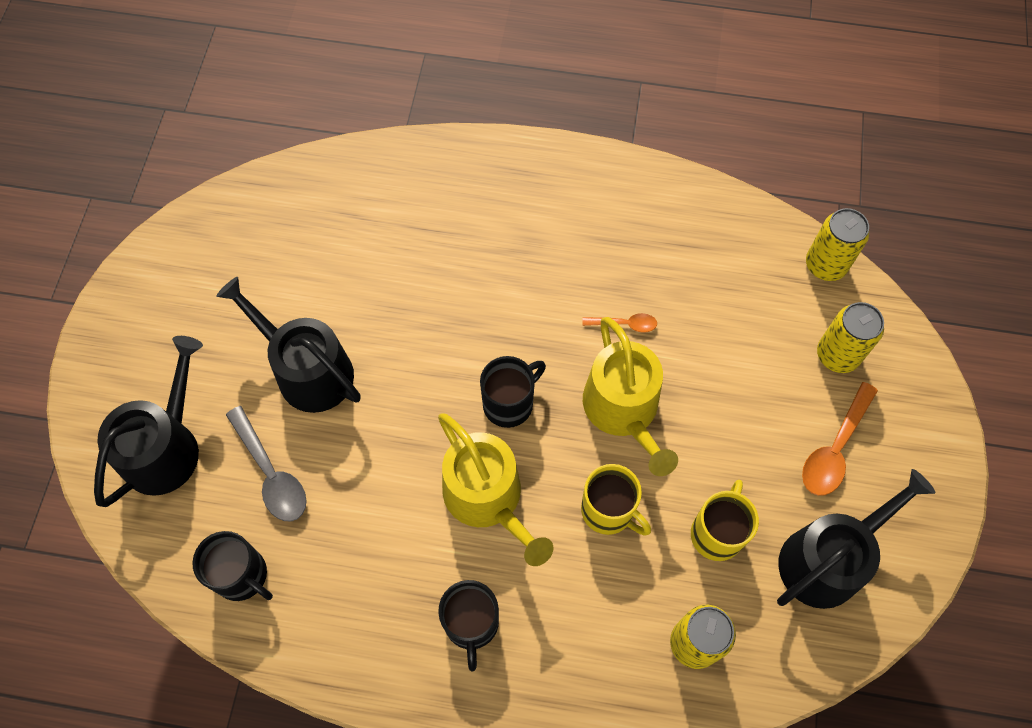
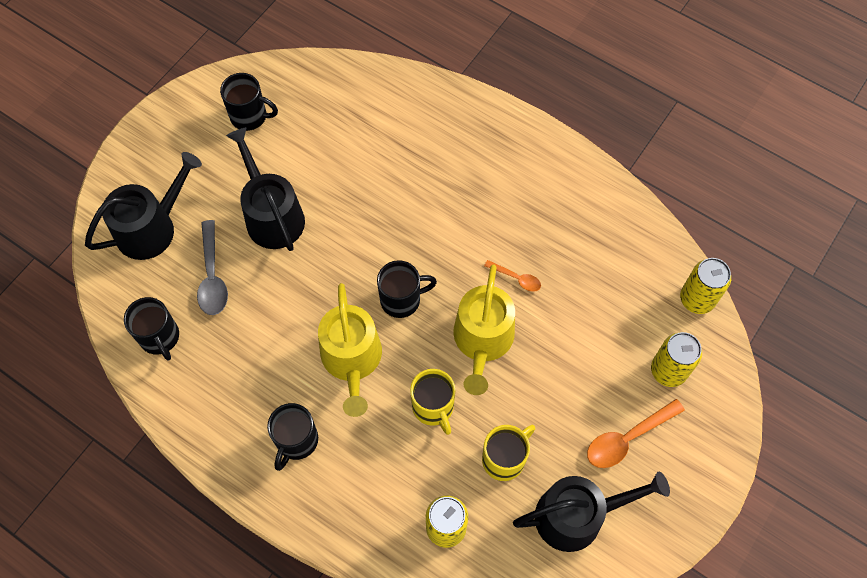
camera: 25 degrees right, 0 degrees up
none -> black mug [220,73,278,131]

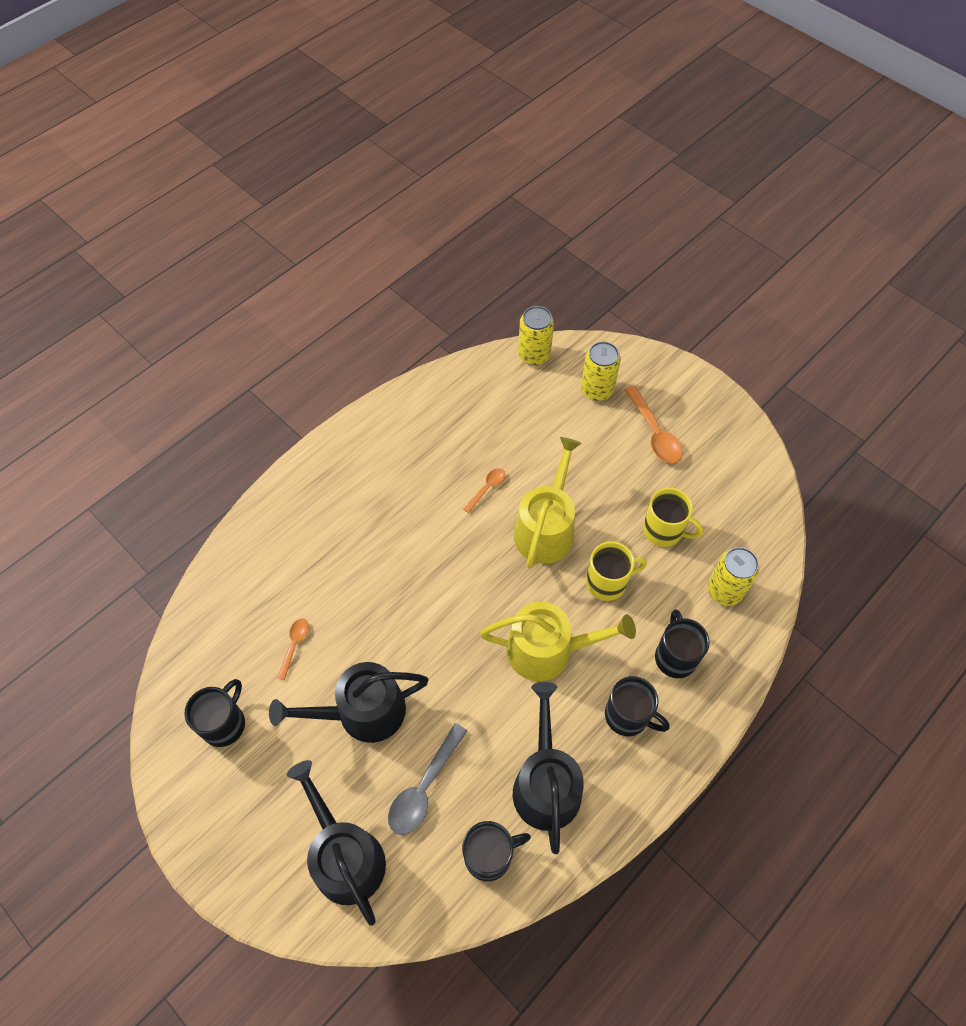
camera: 80 degrees left, 5 degrees down
grey spoon [197,220,228,315] -> grey spoon turned 120 degrees clockwise [388,723,467,835]
black mug [377,260,437,318] -> black mug moved to [655,609,710,678]
yellow watering can [453,265,515,395] -> yellow watering can turned 90 degrees counterclockwise [514,437,582,568]
yellow mug [482,425,535,481] -> yellow mug turned 150 degrees clockwise [643,488,703,547]
black watering can [513,472,670,552] -> black watering can moved to [513,682,584,854]
none -> orange spoon [277,619,309,680]

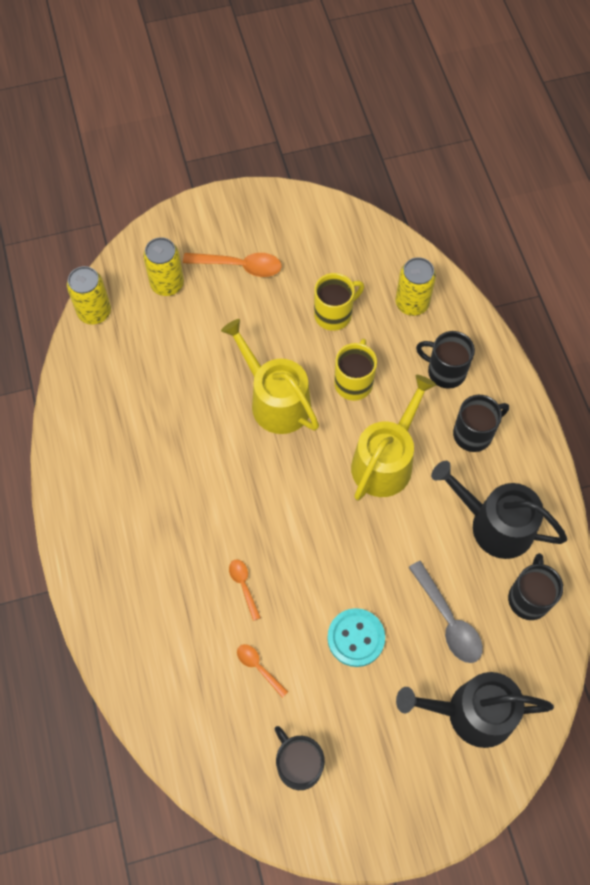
camera: 60 degrees left, 5 degrees up
black watering can [269,662,429,743] -> turquoise button [327,608,385,667]
orange spoon [463,468,505,513] -> orange spoon moved to [229,560,261,621]

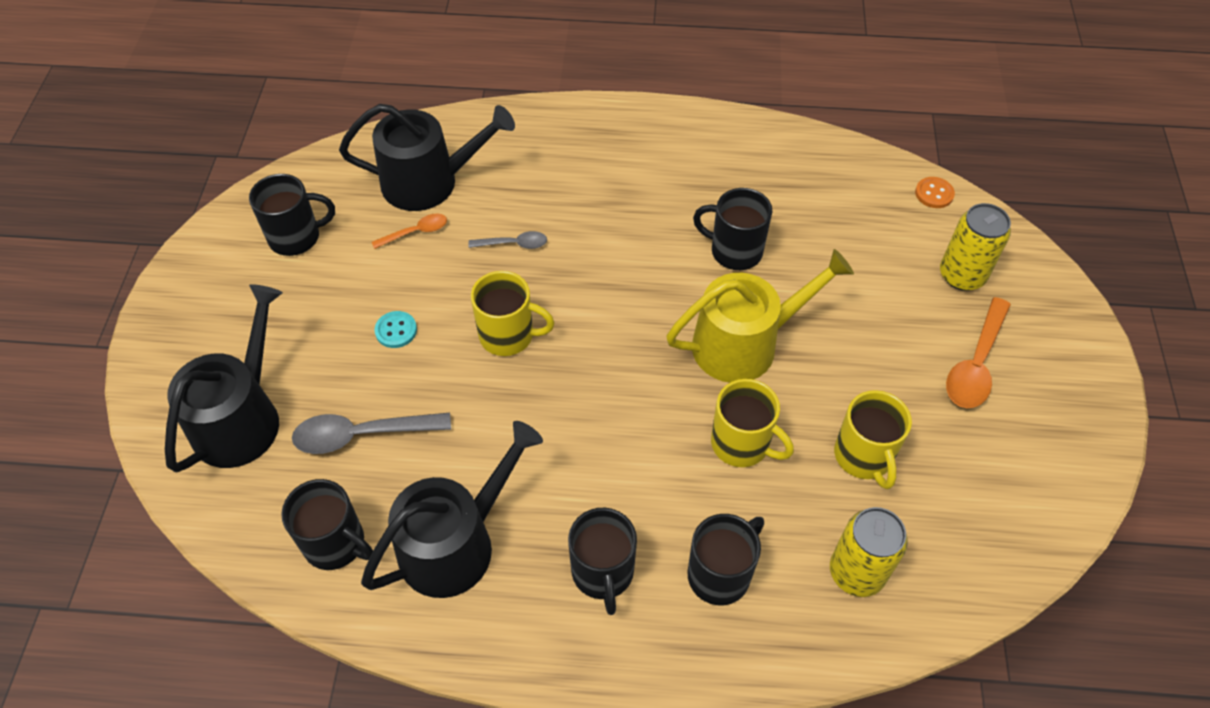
camera: 110 degrees right, 10 degrees down
yellow can [67,266,111,325] -> orange button [915,177,955,208]
orange spoon [229,560,261,621] -> grey spoon [469,231,547,249]
turquoise button [327,608,385,667] -> turquoise button [374,311,417,348], size x0.57
yellow watering can [351,375,436,501] -> none
none -> black watering can [339,104,515,211]
none -> yellow mug [471,271,555,356]
none -> black mug [693,188,772,270]

